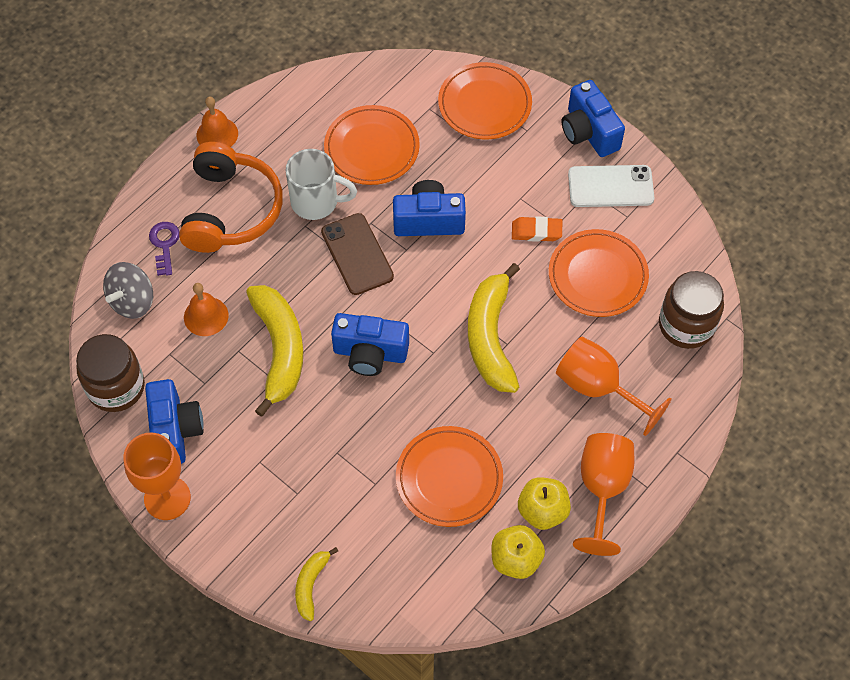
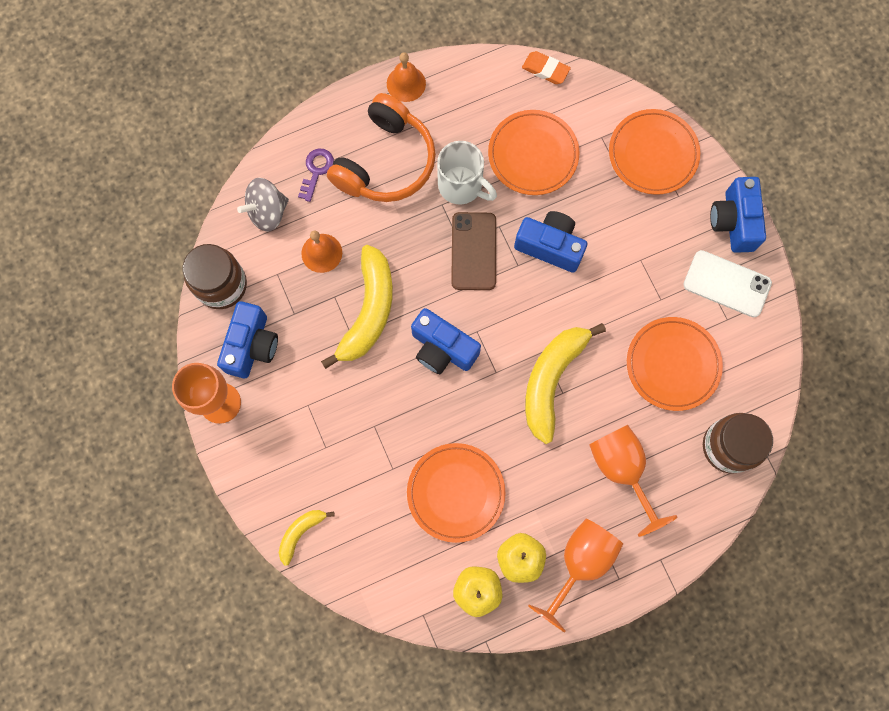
camera: 25 degrees right, 15 degrees up
orange eraser [512,216,562,242] -> orange eraser moved to [522,51,571,84]

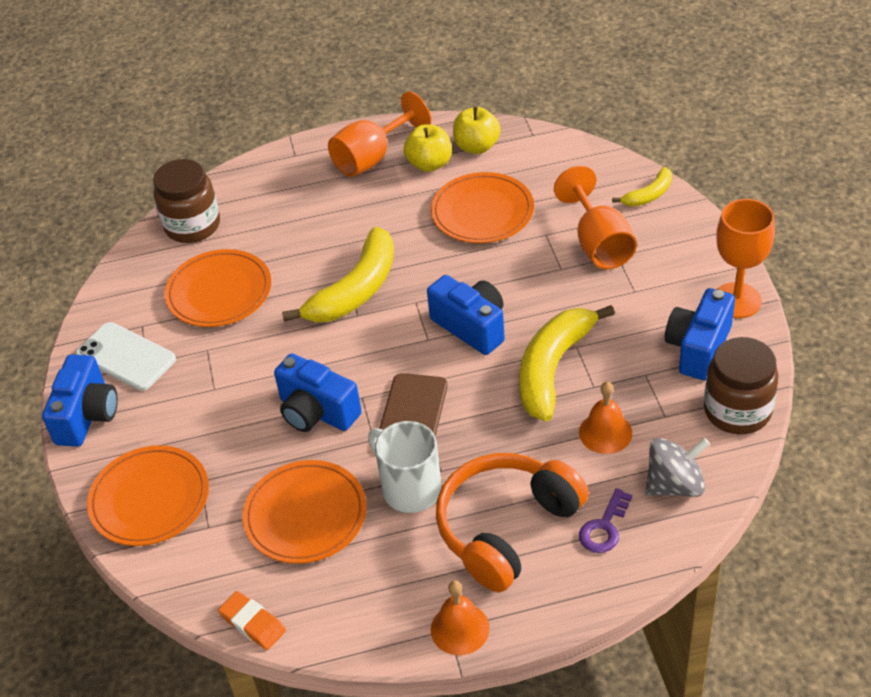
camera: 165 degrees left, 30 degrees down
orange goblet [589,425,677,537] -> orange goblet moved to [554,165,637,269]

